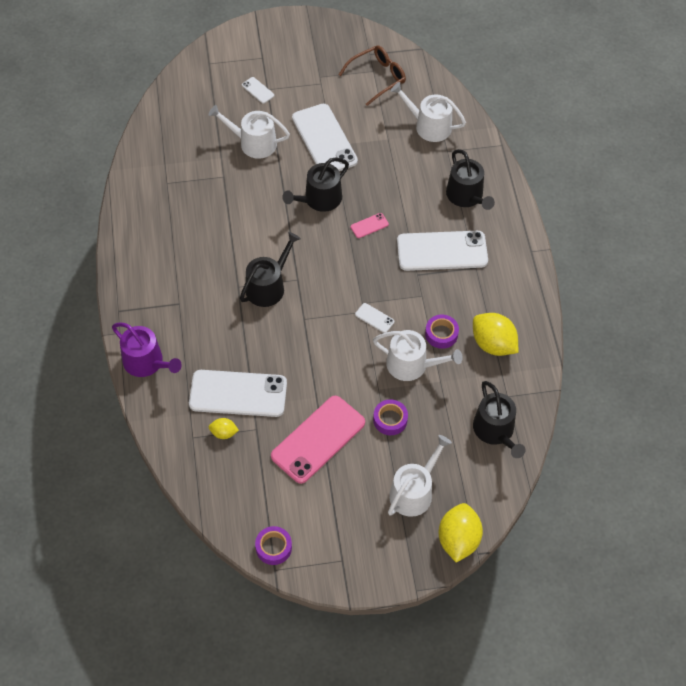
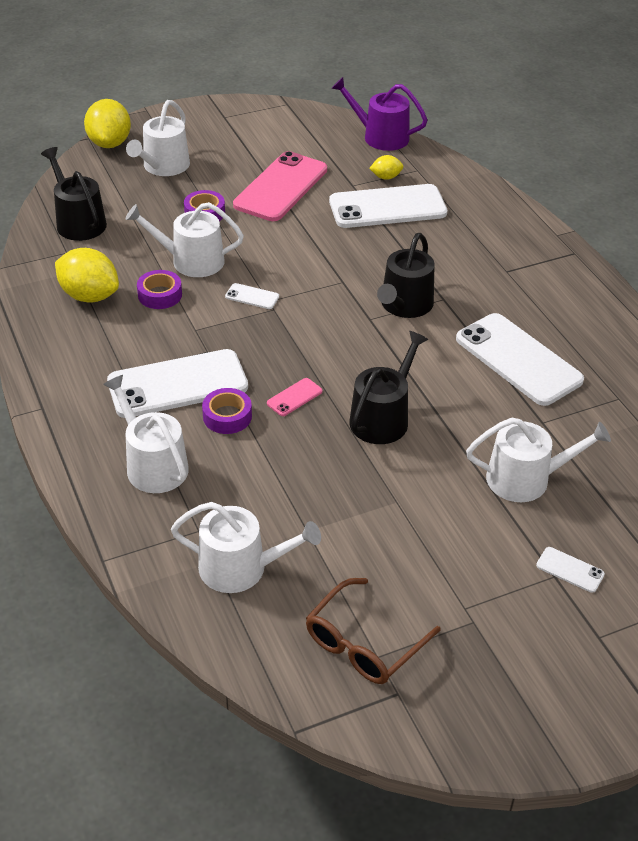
camera: 165 degrees right, 15 degrees down
purple watering can [112,323,182,377] -> purple watering can moved to [331,77,427,151]
purple tape [255,526,292,565] -> purple tape moved to [202,388,252,434]
white phone [292,104,358,171] -> white phone moved to [456,313,584,406]
black watering can [446,149,495,210] -> white watering can [103,375,189,493]

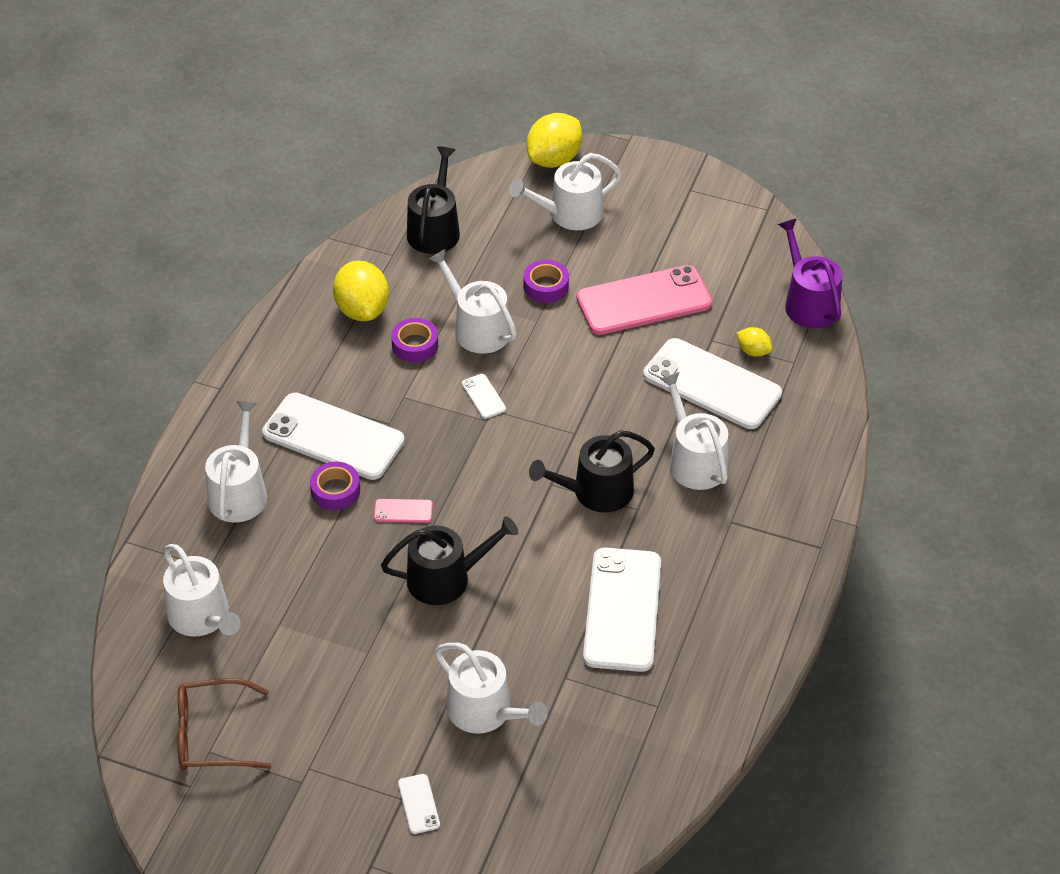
camera: 45 degrees right, 5 degrees up
none -> white watering can [660,372,728,490]

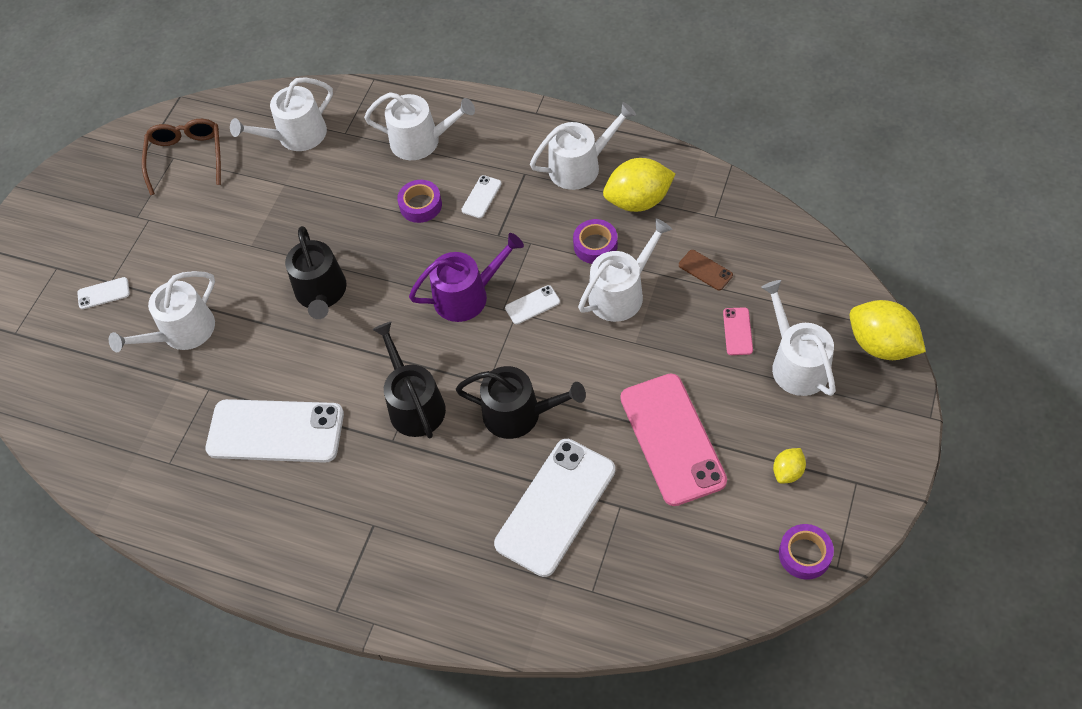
camera: 95 degrees right, 10 degrees up
white phone [262,393,405,480] -> white phone [462,175,502,218], size x0.41
pink phone [374,499,433,523] -> pink phone moved to [723,307,753,355]
black watering can [407,146,460,254] -> black watering can moved to [456,366,586,439]
purple tape [524,260,569,303] -> purple tape moved to [779,524,834,580]
white watering can [660,372,728,490] -> white watering can moved to [530,102,636,190]
yellow lemon [737,327,772,357] -> yellow lemon moved to [773,448,806,484]
purple watering can [778,218,842,328] -> purple watering can moved to [409,233,524,322]
none -> brown phone [679,250,733,290]

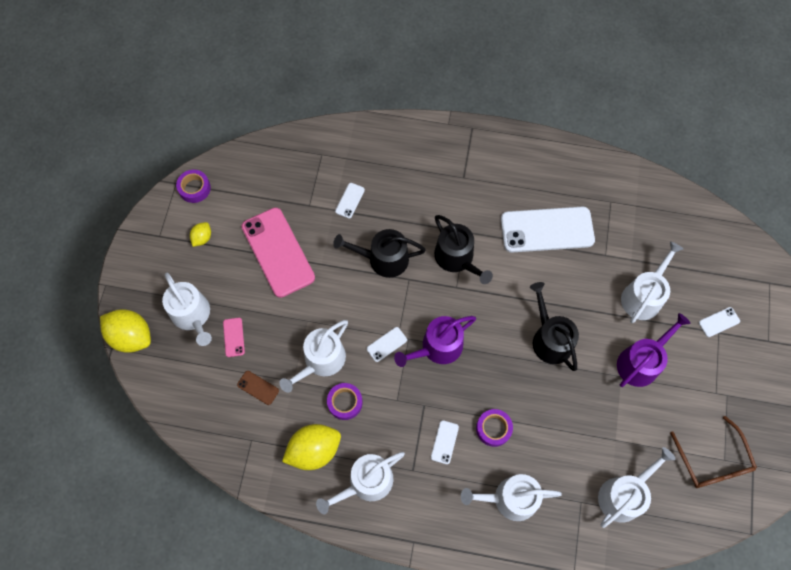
camera: 165 degrees right, 10 degrees up
white phone [494,439,615,577] -> white phone [335,183,365,218], size x0.41
none -> purple watering can [617,313,691,387]

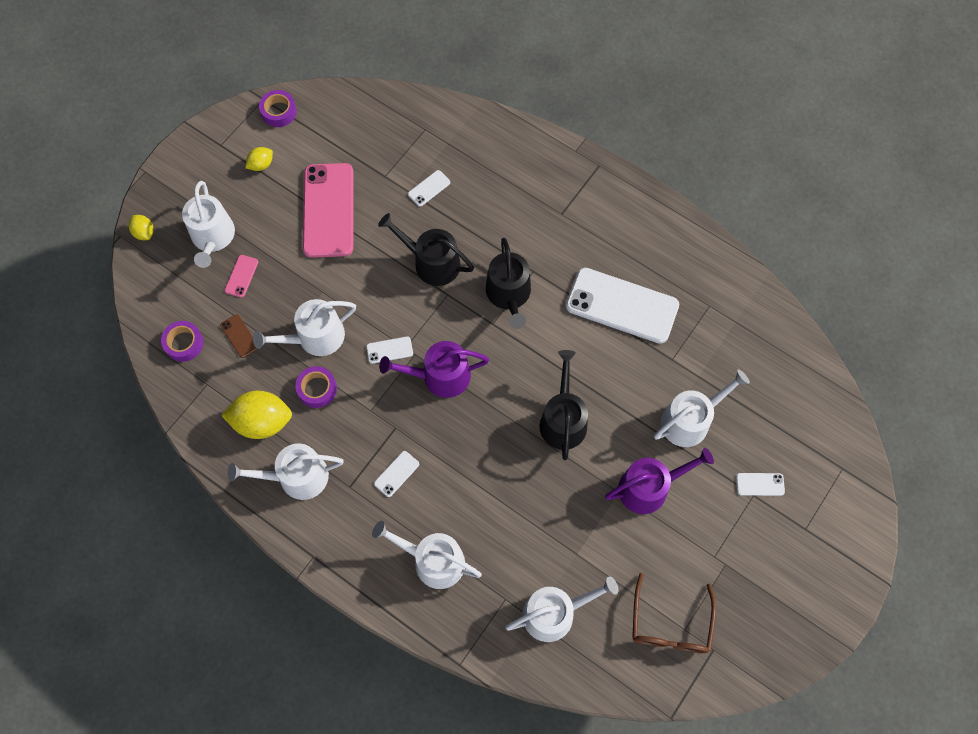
camera: 25 degrees right, 0 degrees up
yellow lemon [100,309,151,353] -> yellow lemon [129,215,154,240], size x0.51
purple tape [476,409,513,447] -> purple tape moved to [161,321,204,362]

